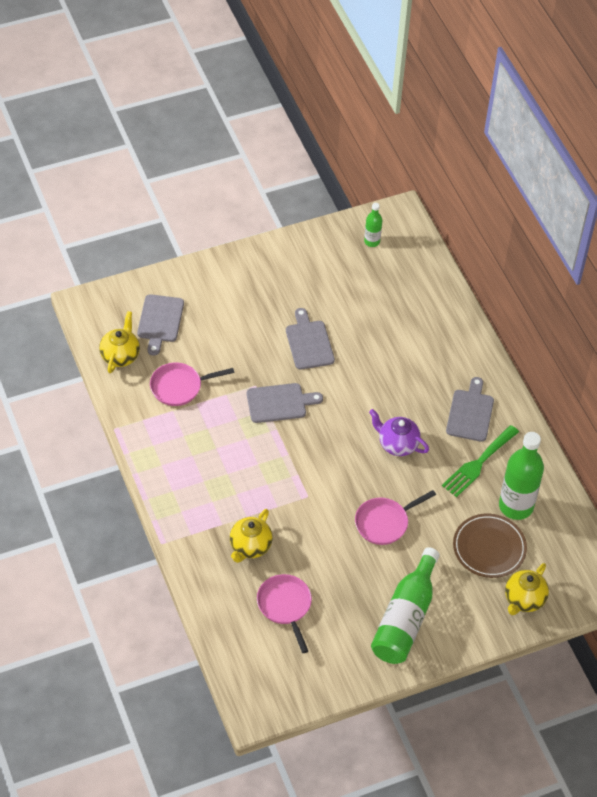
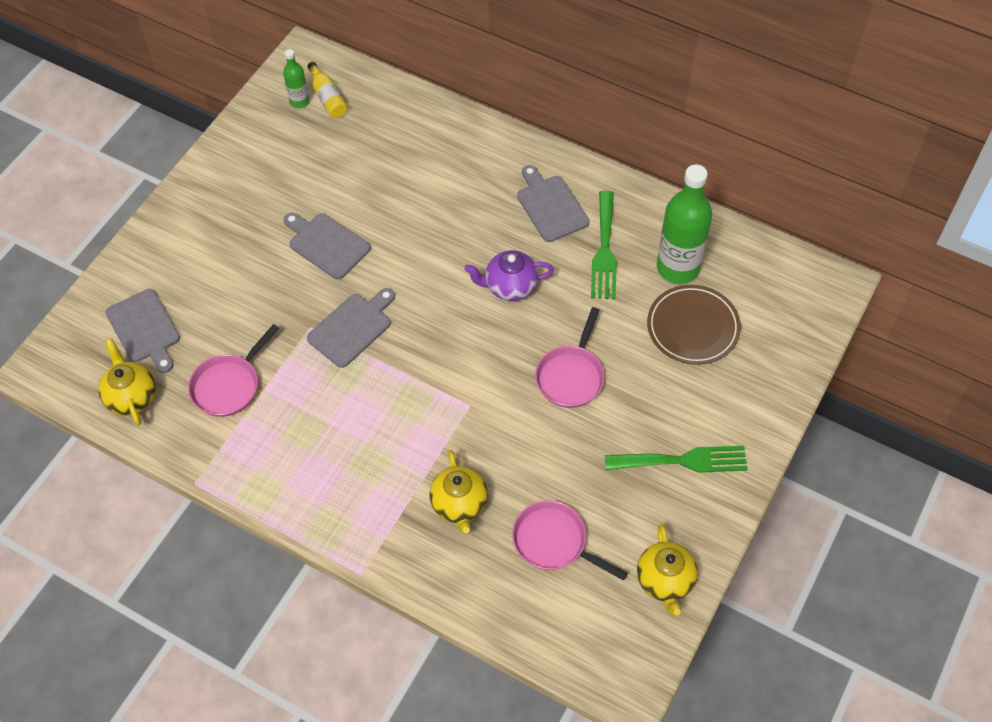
camera: 35 degrees left, 5 degrees up
green bottle [371,547,440,664] -> green fork [604,446,748,473]
yellow teapot [505,563,549,615] -> yellow teapot moved to [637,524,697,615]
none -> yellow bottle [307,62,348,118]

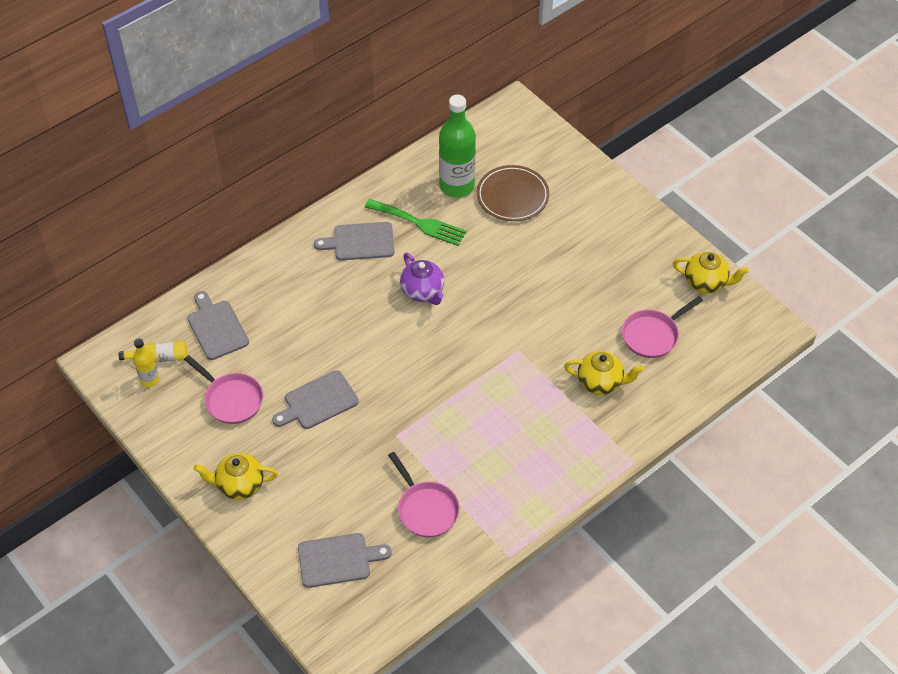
camera: 70 degrees left, 5 degrees down
yellow teapot [98,338,156,425] -> yellow teapot moved to [194,453,278,500]
green bottle [283,49,309,108] -> yellow bottle [133,338,159,387]
grey cutting board [307,288,395,368] -> grey cutting board moved to [188,291,249,360]
purple teapot [464,250,554,301] -> purple teapot turned 45 degrees counterclockwise [400,253,444,305]
pink pan [535,307,605,408] -> pink pan moved to [184,355,263,424]
green fork [604,446,748,473] -> none

